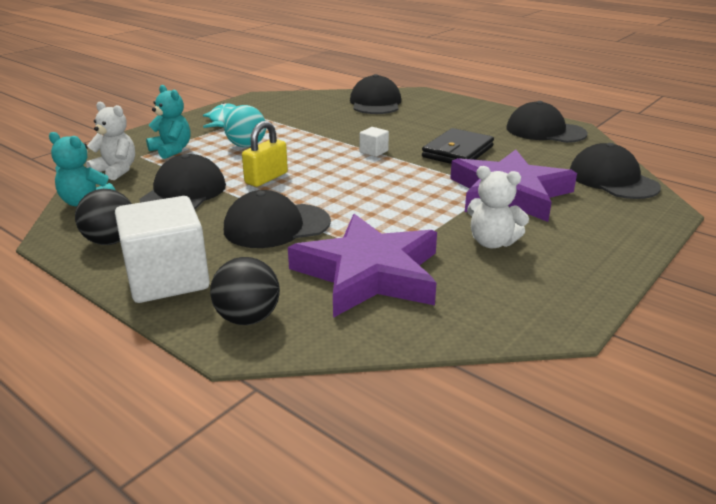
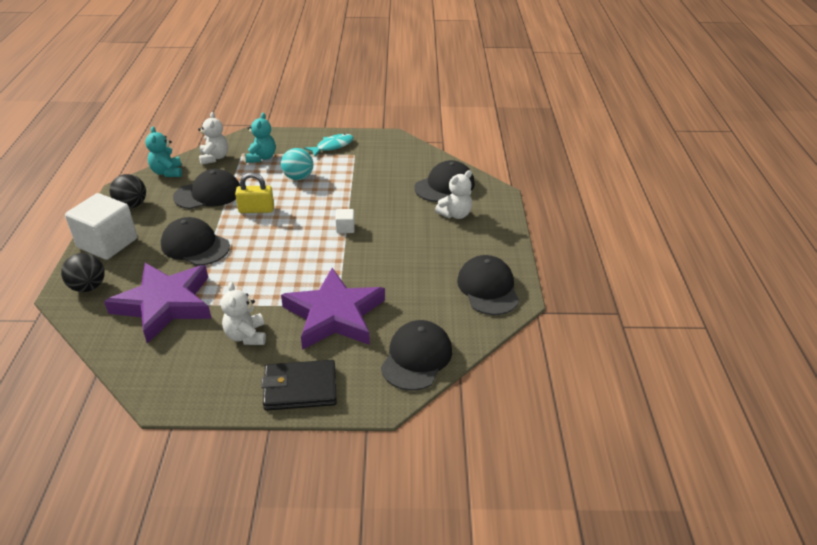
camera: 50 degrees right, 10 degrees up
black wallet [422,128,494,164] -> black wallet moved to [261,360,337,411]
none -> white teddy bear [435,170,472,219]

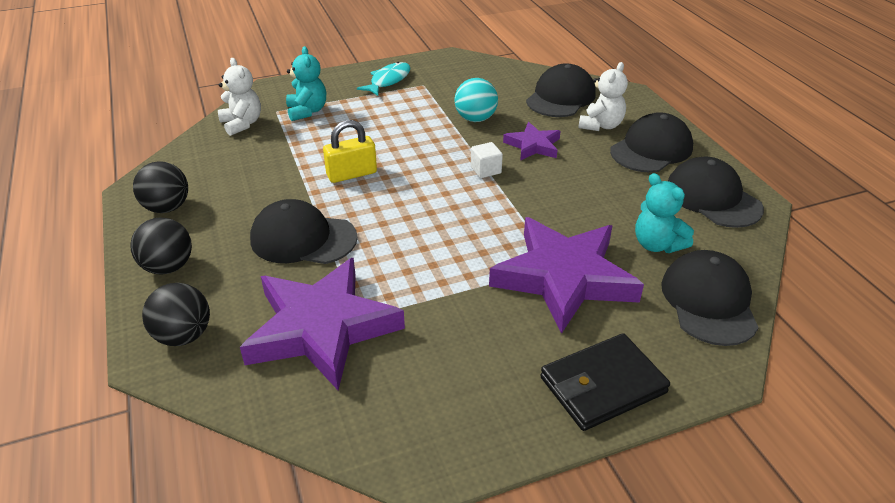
camera: 20 degrees left, 0 degrees up
white cube [65,193,137,260] -> black ball [130,217,192,275]
turquoise teddy bear [145,127,182,177] -> turquoise teddy bear moved to [635,173,694,253]
black cap [173,169,240,209] -> black cap moved to [610,112,693,173]
white teddy bear [221,282,266,345] -> none
turquoise ball [281,148,313,180] -> turquoise ball moved to [454,78,498,122]
none -> purple star [503,122,561,161]

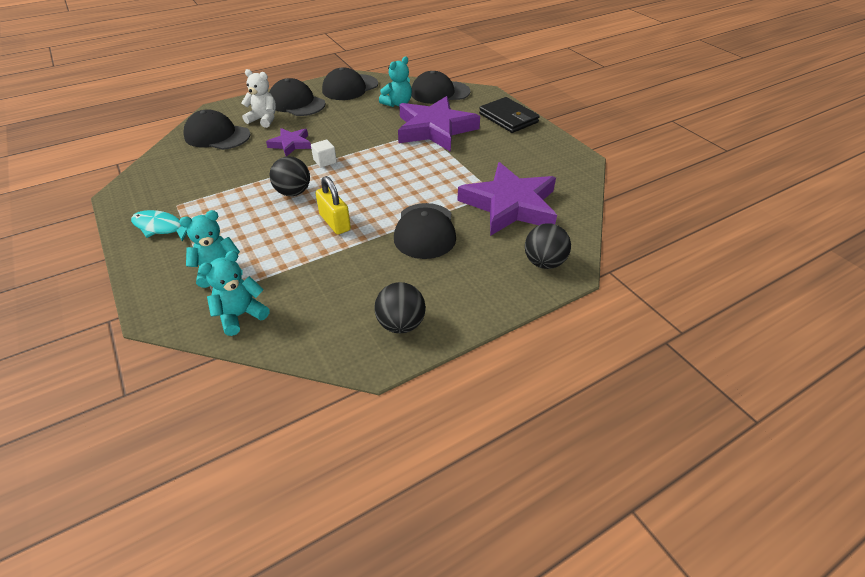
camera: 100 degrees left, 5 degrees up
black ball [130,217,192,275] -> black ball moved to [270,156,310,196]
white teddy bear [218,58,261,136] -> turquoise teddy bear [199,251,270,336]
turquoise ball [454,78,498,122] -> none

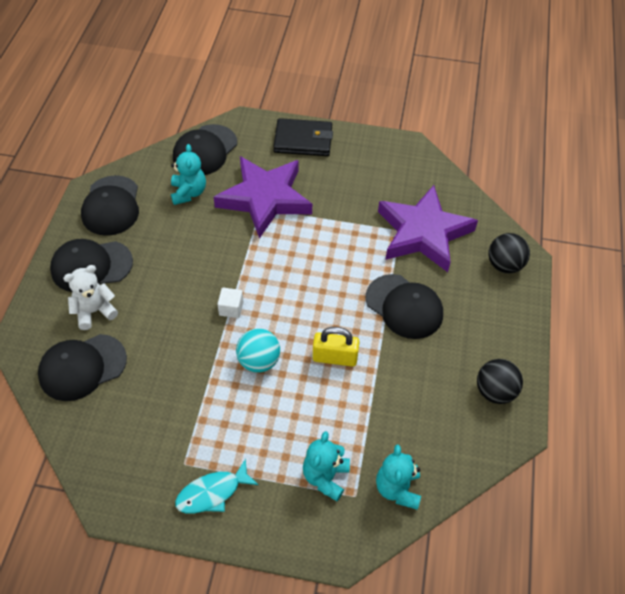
camera: 50 degrees left, 10 degrees up
purple star [266,128,311,157] -> none
black ball [270,156,310,196] -> turquoise ball [236,328,280,373]

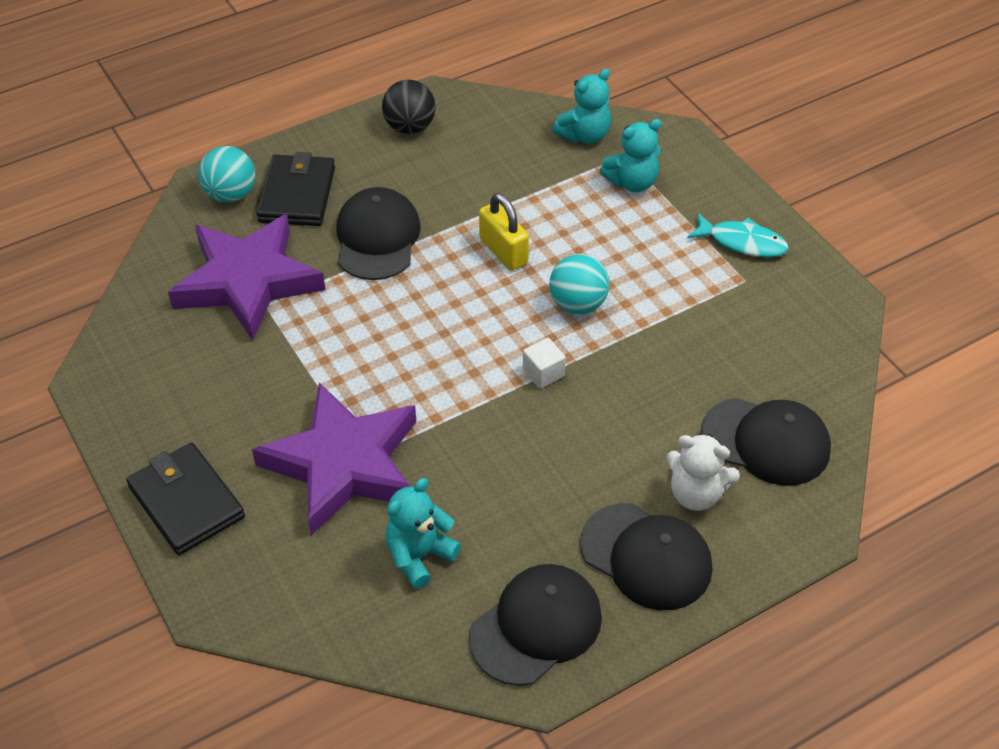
camera: 130 degrees left, 5 degrees down
black cap [173,124,237,175] -> none
black ball [489,233,530,274] -> turquoise ball [198,146,255,202]
none -> black wallet [257,152,335,226]

